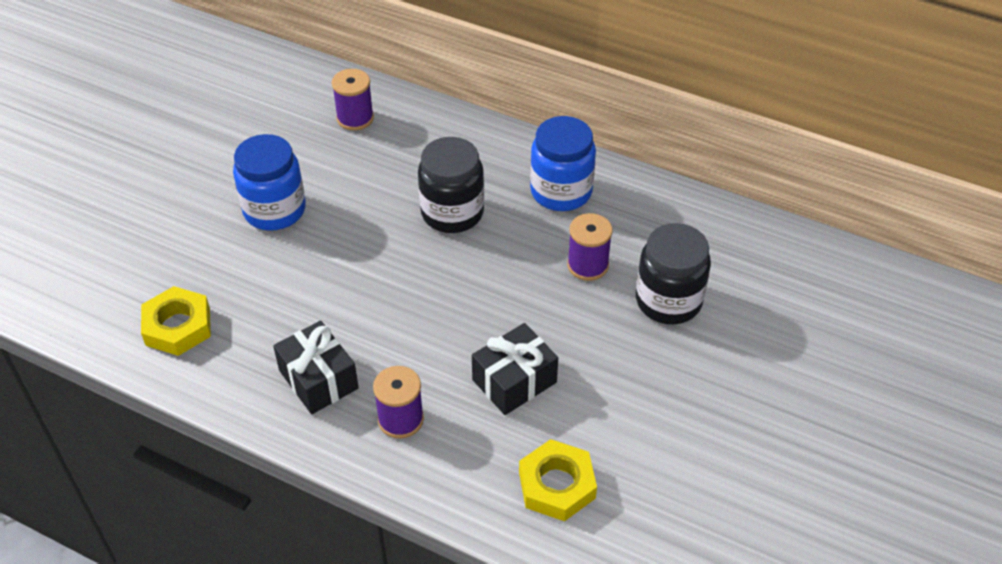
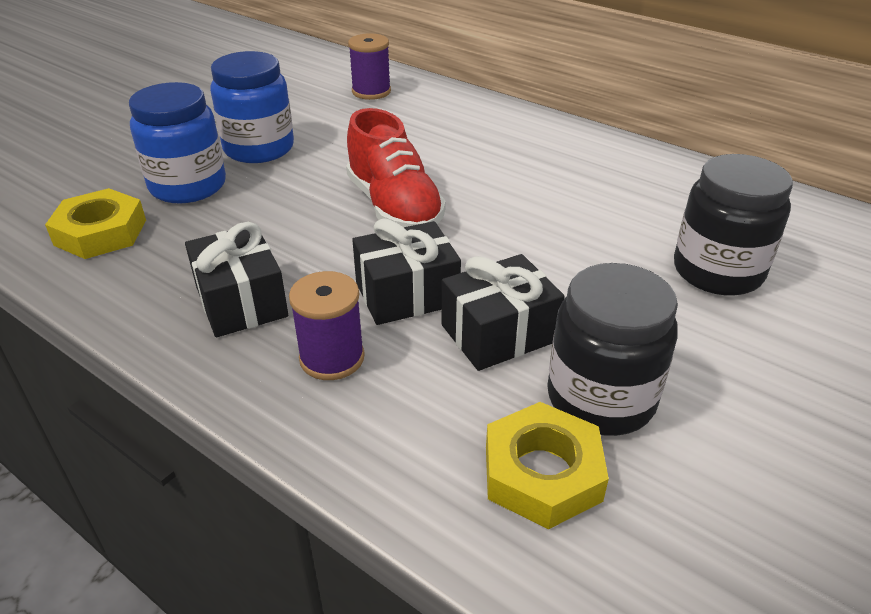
camera: 10 degrees right, 10 degrees down
black jar [418,137,484,233] -> black jar moved to [547,263,678,436]
blue jar [530,116,596,211] -> blue jar moved to [129,82,226,203]
purple spool [567,213,612,281] -> none
none -> red shoe [346,108,446,227]
none -> black gift [352,218,461,325]

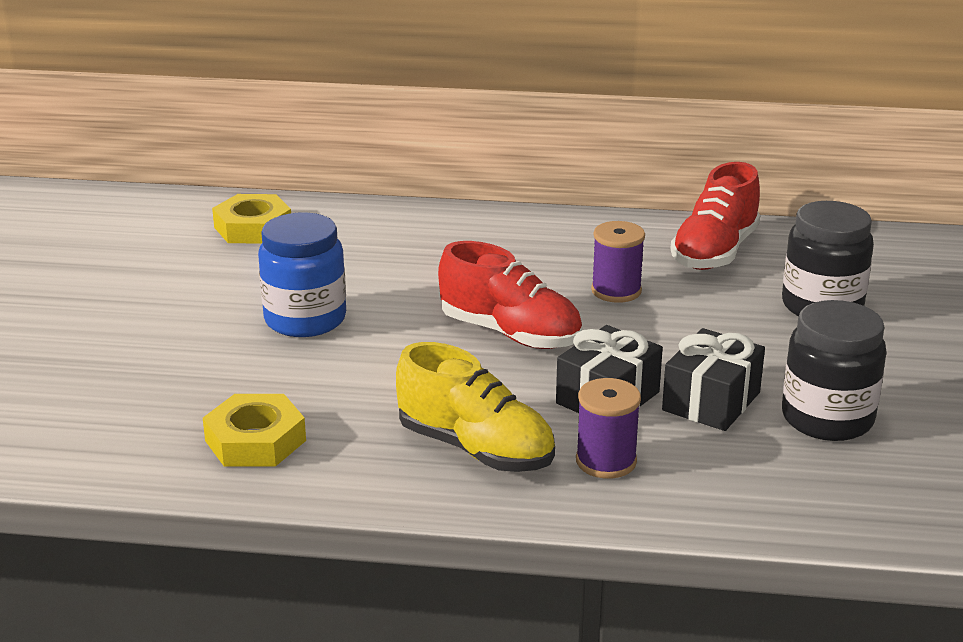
camera: 30 degrees left, 10 degrees down
blue jar [129,82,226,203] -> none
black gift [185,222,288,337] -> yellow shoe [396,342,555,472]
purple spool [348,33,391,100] -> purple spool moved to [591,221,645,303]
yellow nut [486,402,609,529] -> yellow nut moved to [212,194,291,244]
none -> red shoe [671,162,760,270]

